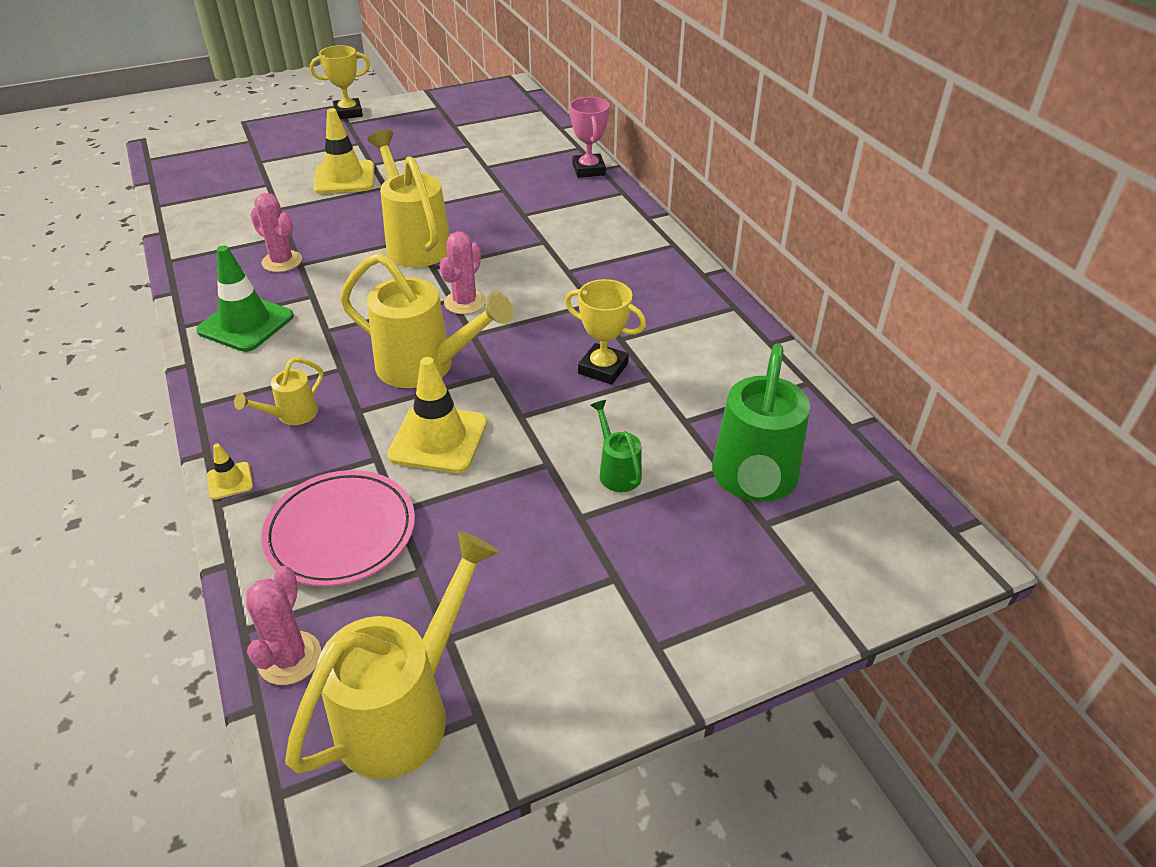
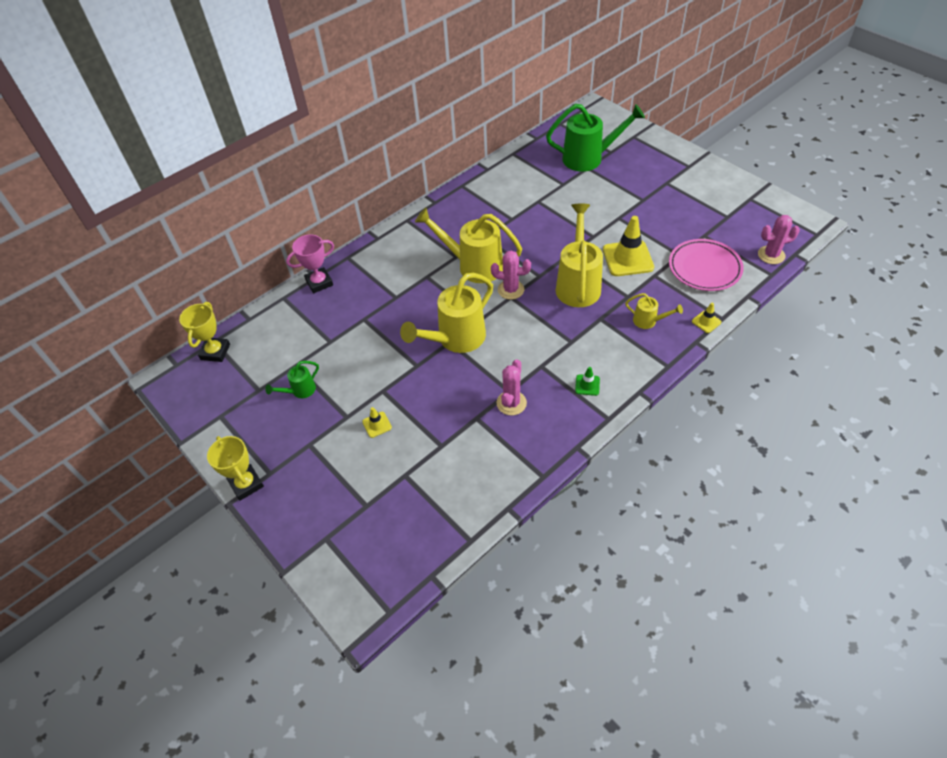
camera: 105 degrees left, 10 degrees up
green traffic cone [196,245,294,352] -> green traffic cone [575,367,600,396], size x0.47
yellow watering can [285,531,499,779] -> yellow watering can moved to [415,208,522,283]
yellow traffic cone [313,108,374,194] -> yellow traffic cone [362,407,392,438], size x0.47
yellow trophy [565,279,646,385] -> yellow trophy moved to [179,302,230,362]
green watering can [591,400,642,492] -> green watering can moved to [265,361,319,398]

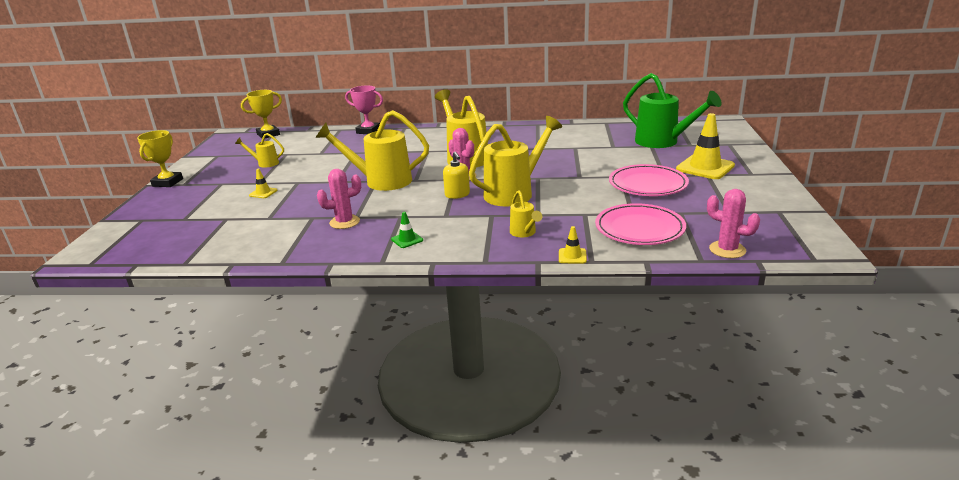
camera: 45 degrees right, 25 degrees down
green watering can [265,361,319,398] -> yellow watering can [235,133,284,168]
yellow traffic cone [603,216,654,276] -> yellow traffic cone moved to [676,113,735,179]
none -> yellow soap dispenser [443,152,470,199]
none -> pink plate [609,164,689,196]

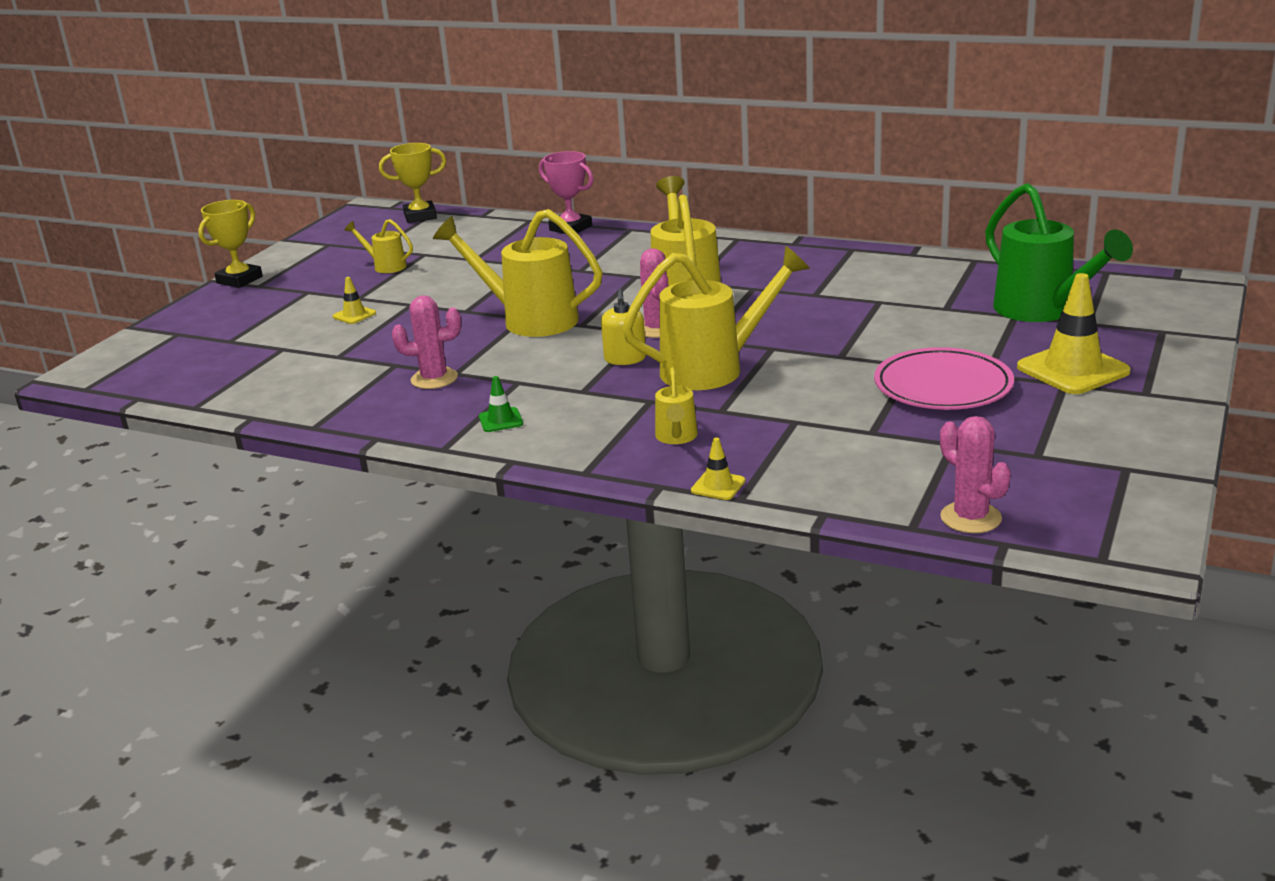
camera: 20 degrees right, 0 degrees up
pink plate [595,203,686,245] -> none

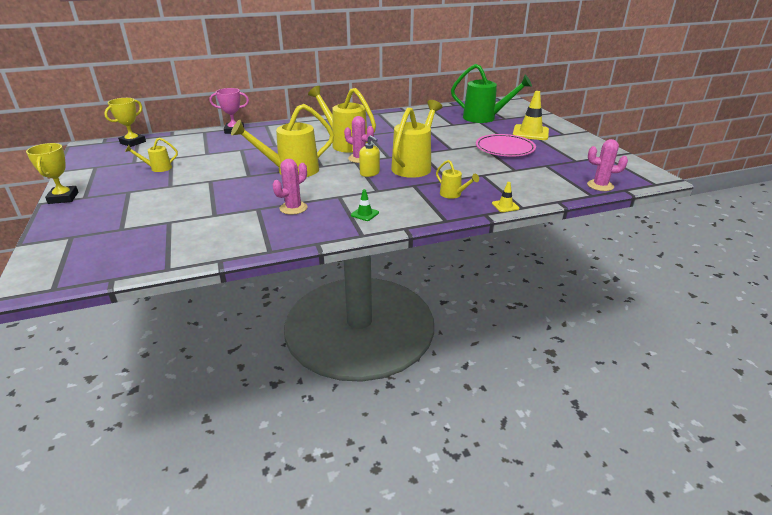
camera: 45 degrees left, 5 degrees up
yellow traffic cone [333,277,376,324] -> none

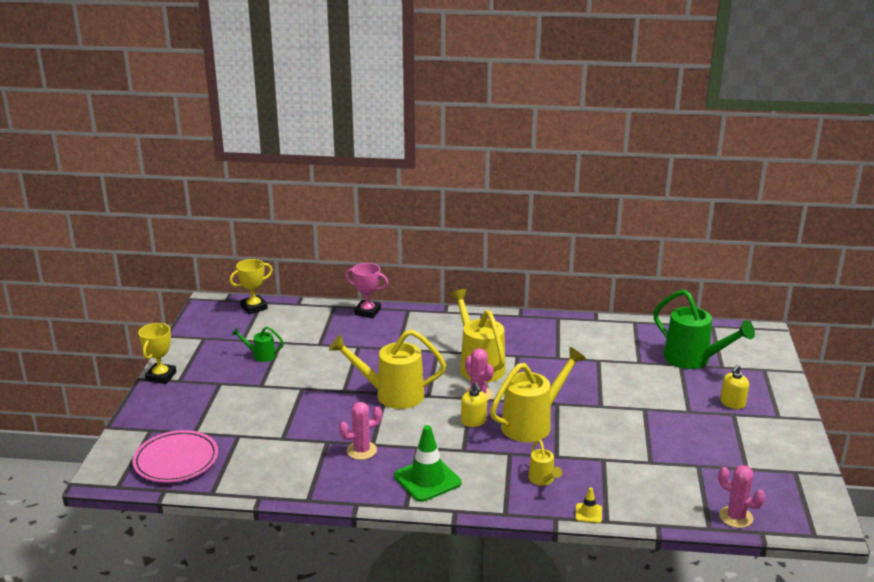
camera: 25 degrees right, 5 degrees down
yellow watering can [125,138,178,172] -> green watering can [232,326,284,362]
green traffic cone [351,189,379,221] -> green traffic cone [394,425,461,502], size x2.12
pink plate [476,134,536,156] -> pink plate moved to [132,430,218,483]
yellow traffic cone [513,91,549,140] -> yellow soap dispenser [720,364,749,409]

